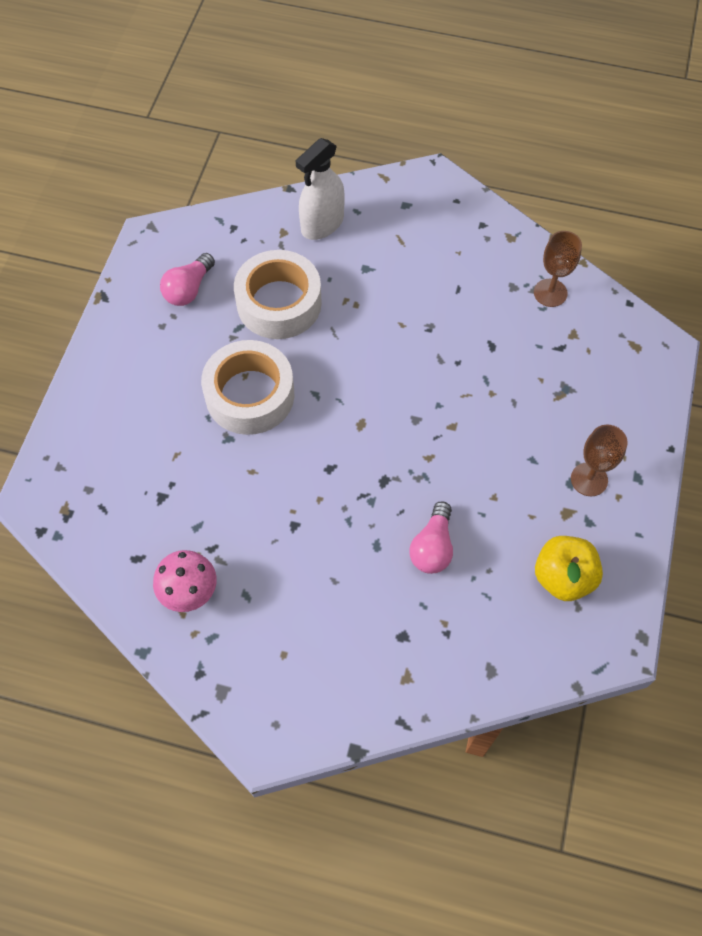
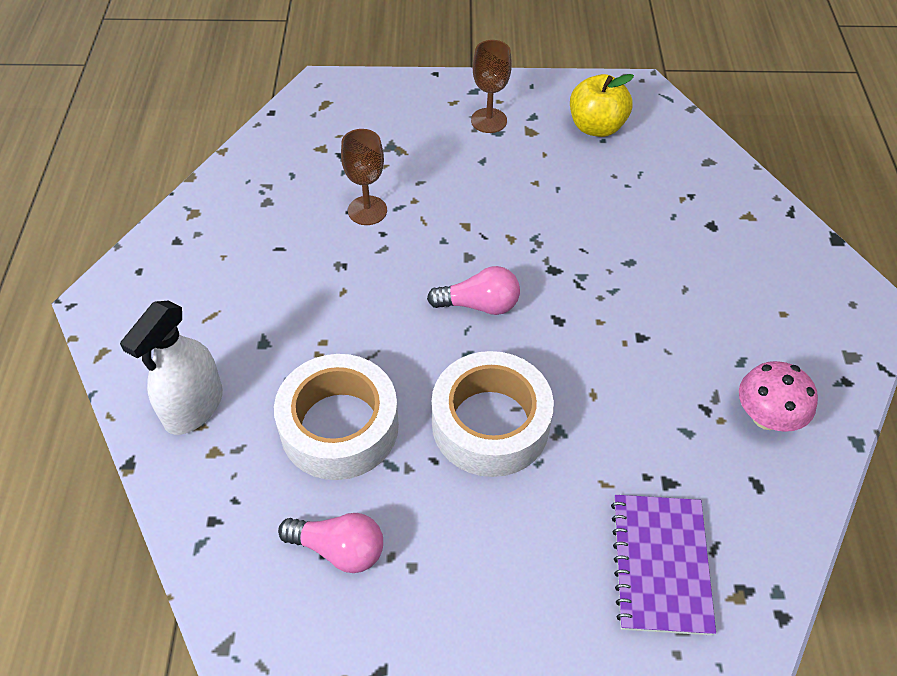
camera: 105 degrees left, 10 degrees down
white spray bottle [296,138,345,240] -> white spray bottle turned 90 degrees clockwise [120,301,223,435]
pink light bulb [409,501,453,574] -> pink light bulb moved to [427,266,520,315]
brown goblet [534,231,582,307] -> brown goblet moved to [341,129,387,225]
none -> purple notebook [611,495,716,635]

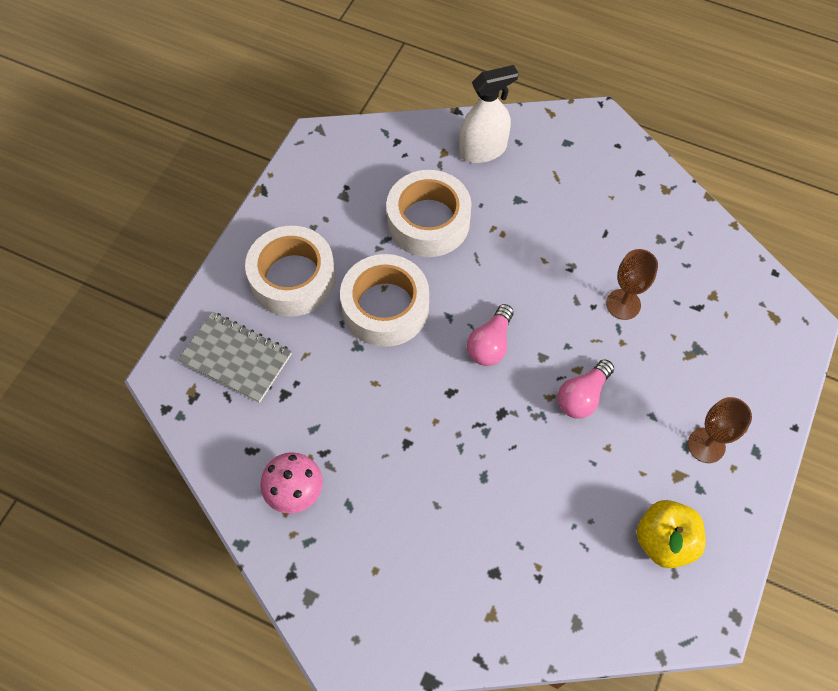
camera: 115 degrees right, 10 degrees up
white spray bottle [120,301,223,435] -> white spray bottle turned 105 degrees clockwise [459,65,519,163]
pink light bulb [278,513,383,573] -> pink light bulb moved to [558,359,614,419]
purple notebook [611,495,716,635] -> grey notebook [178,312,292,403]
none -> white tape [245,226,336,316]

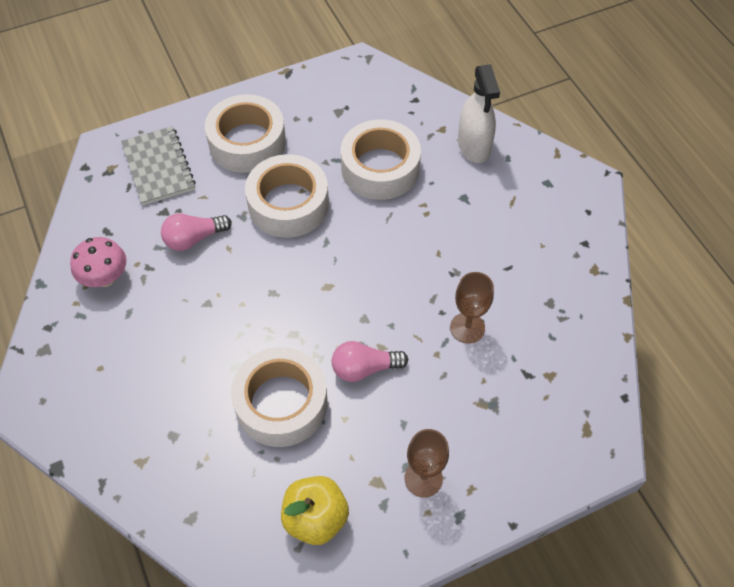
camera: 40 degrees right, 5 degrees down
white spray bottle [459,65,519,163] -> white spray bottle turned 60 degrees clockwise [458,65,500,163]
pink light bulb [467,304,514,366] -> pink light bulb moved to [161,213,232,251]
none -> white tape [231,347,327,447]

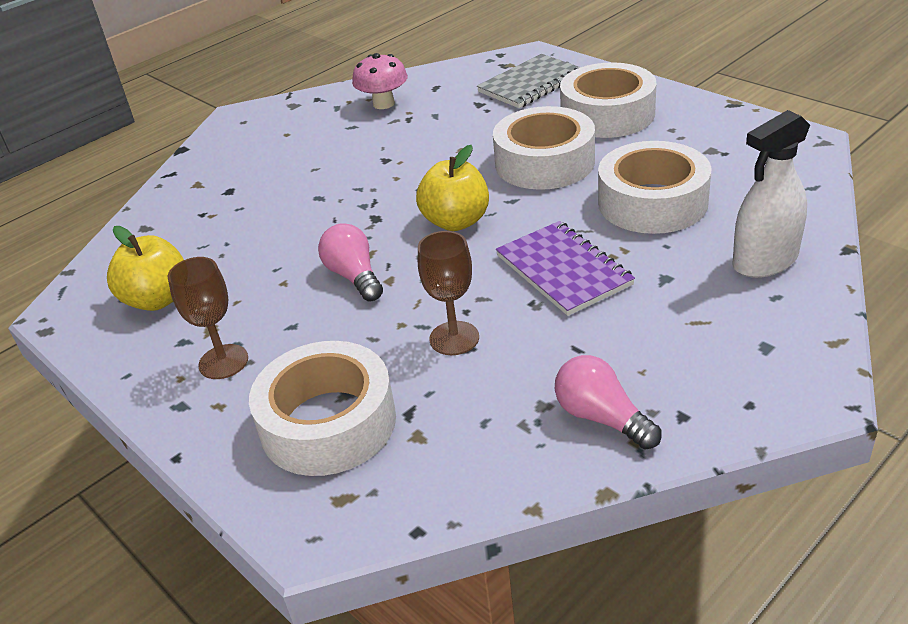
camera: 75 degrees right, 20 degrees down
pink light bulb [161,213,232,251] -> pink light bulb moved to [555,355,661,450]
white tape [231,347,327,447] -> white tape moved to [249,341,396,476]
none -> yellow apple [416,145,489,231]
none -> purple notebook [496,221,635,316]

